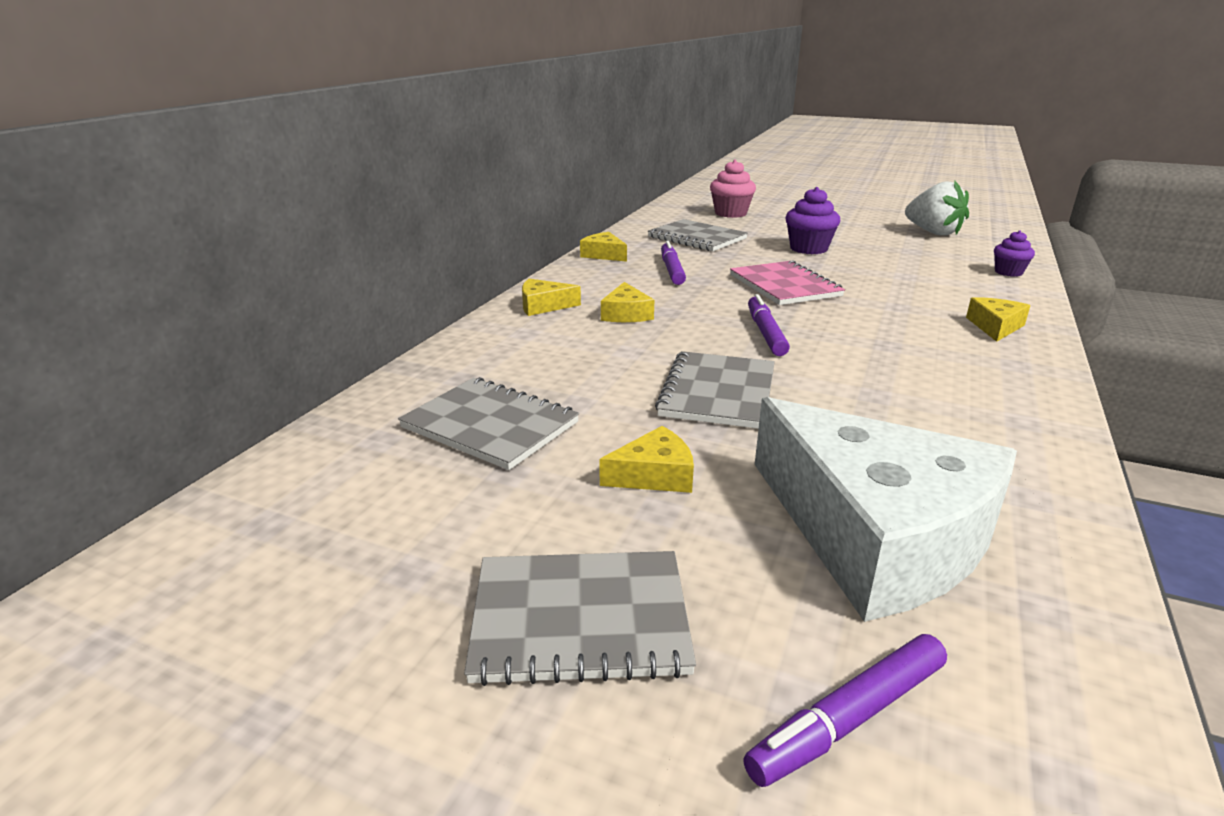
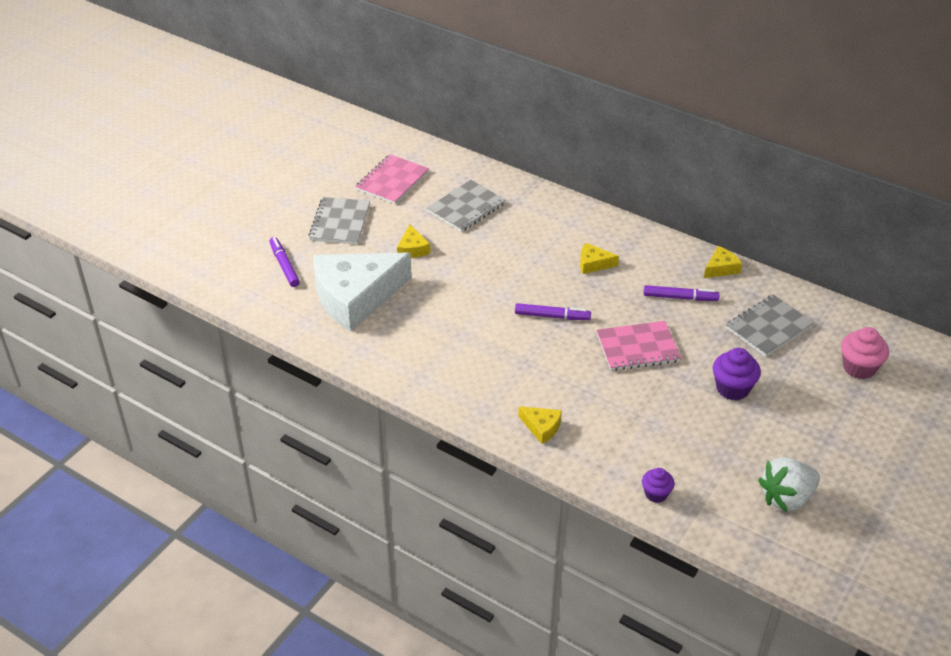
camera: 100 degrees right, 15 degrees up
yellow cheese [522,279,581,316] -> none
grey notebook [655,351,775,429] -> none
none -> pink notebook [355,154,429,204]

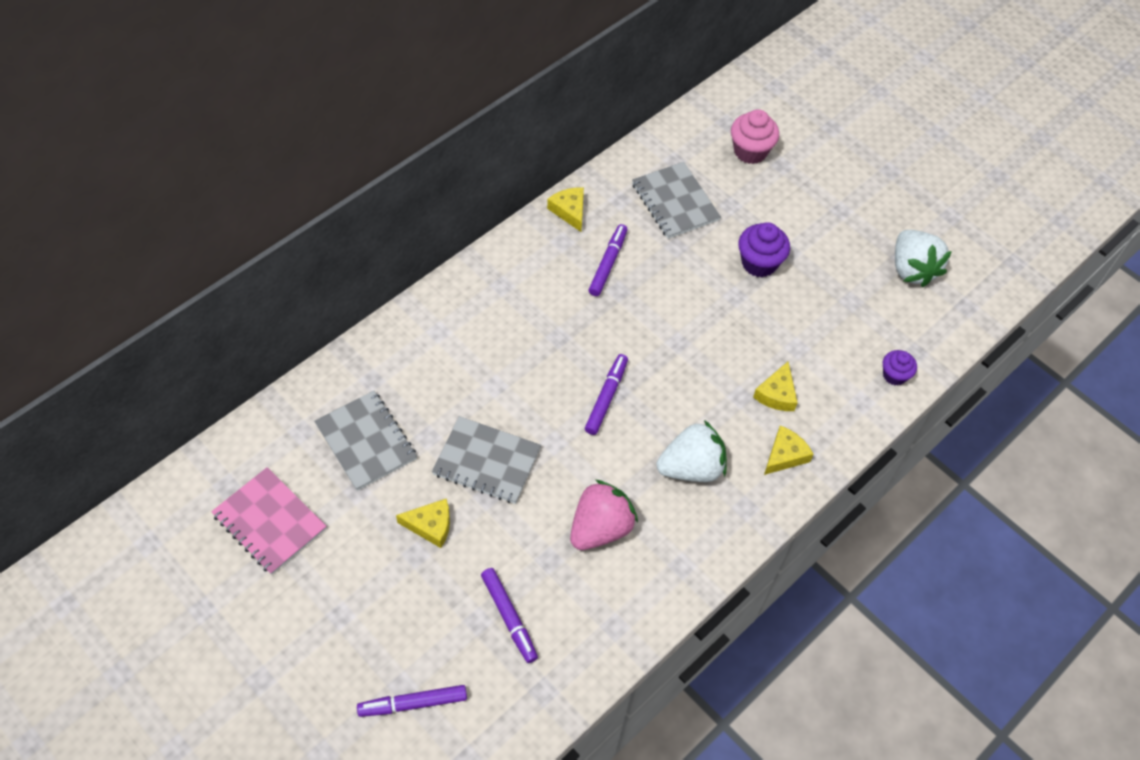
camera: 80 degrees left, 15 degrees up
grey notebook [309,197,370,244] -> grey notebook moved to [432,416,541,504]
white cheese [313,253,412,332] -> purple marker [481,568,538,663]
yellow cheese [580,243,619,274] -> yellow cheese moved to [753,362,798,411]
pink notebook [597,321,681,371] -> none
none -> pink strawberry [570,480,638,550]
none -> white strawberry [656,420,727,482]

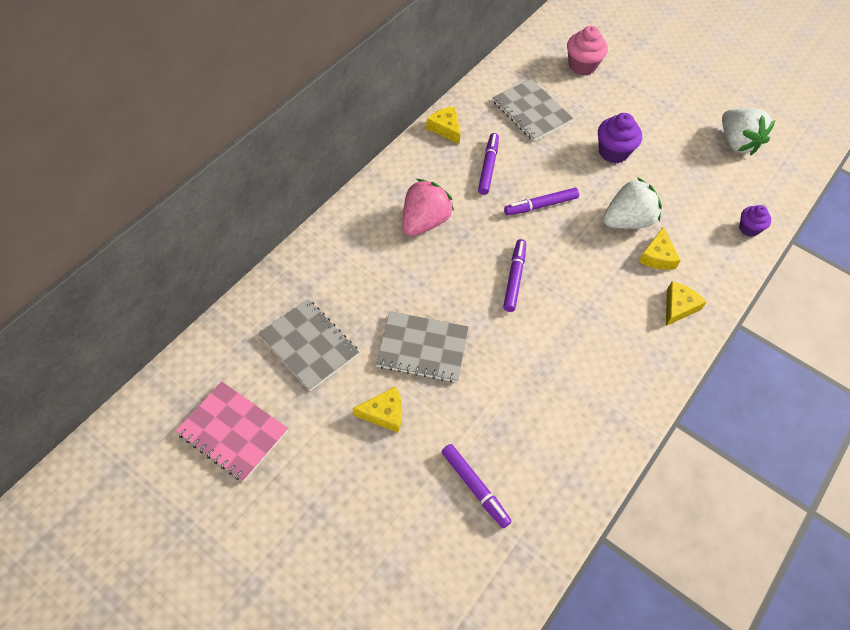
camera: 10 degrees left, 0 degrees up
purple marker [357,685,467,717] -> purple marker moved to [504,188,579,216]
pink strawberry [570,480,638,550] -> pink strawberry moved to [402,179,454,236]
white strawberry [656,420,727,482] -> white strawberry moved to [603,177,662,229]

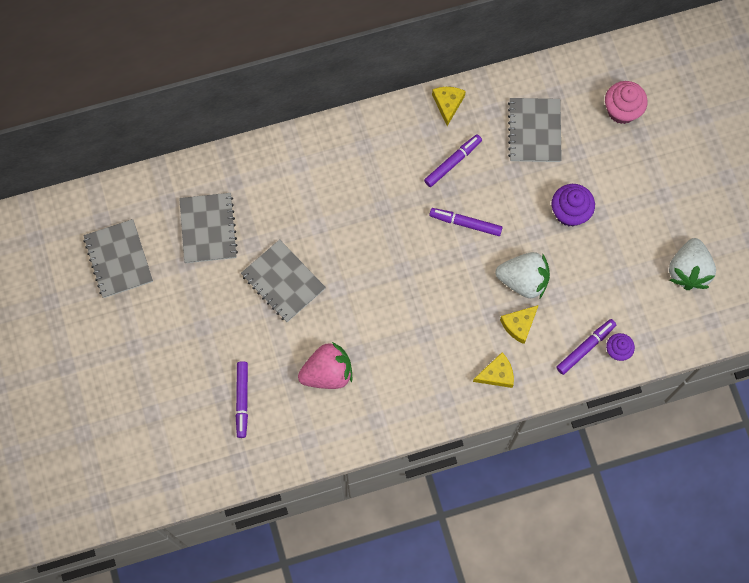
camera: 40 degrees right, 15 degrees up
pink notebook [176,382,288,482] -> grey notebook [83,219,153,298]
yellow cheese [353,386,402,433] -> none
pink strawberry [402,179,454,236] -> pink strawberry moved to [298,342,352,389]
purple marker [503,239,526,312] -> purple marker moved to [556,319,616,375]

